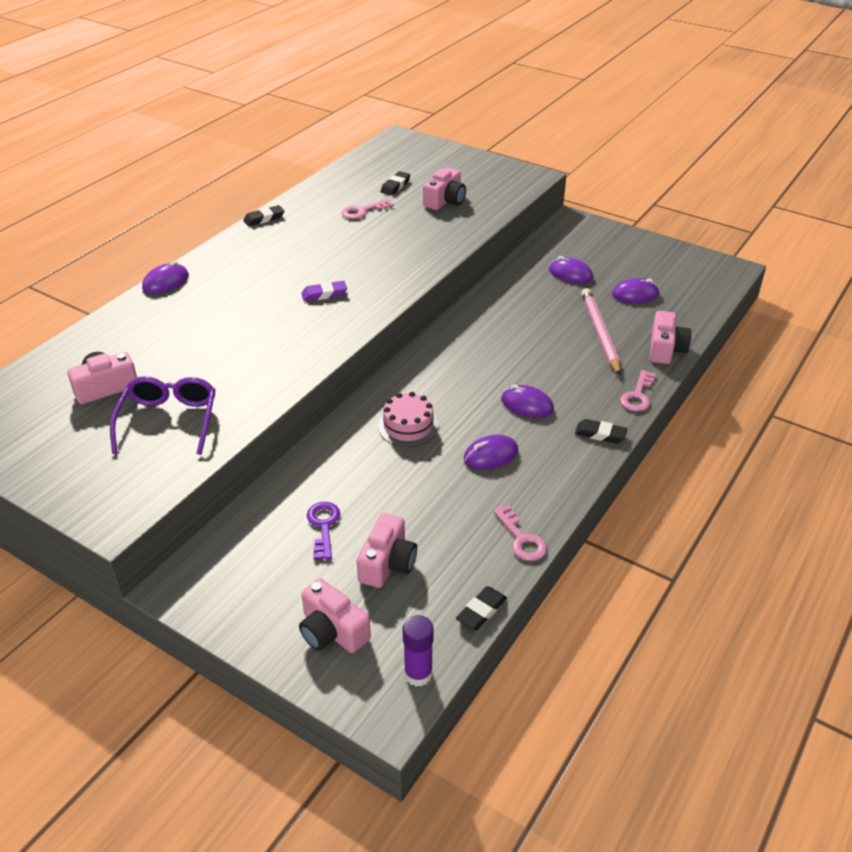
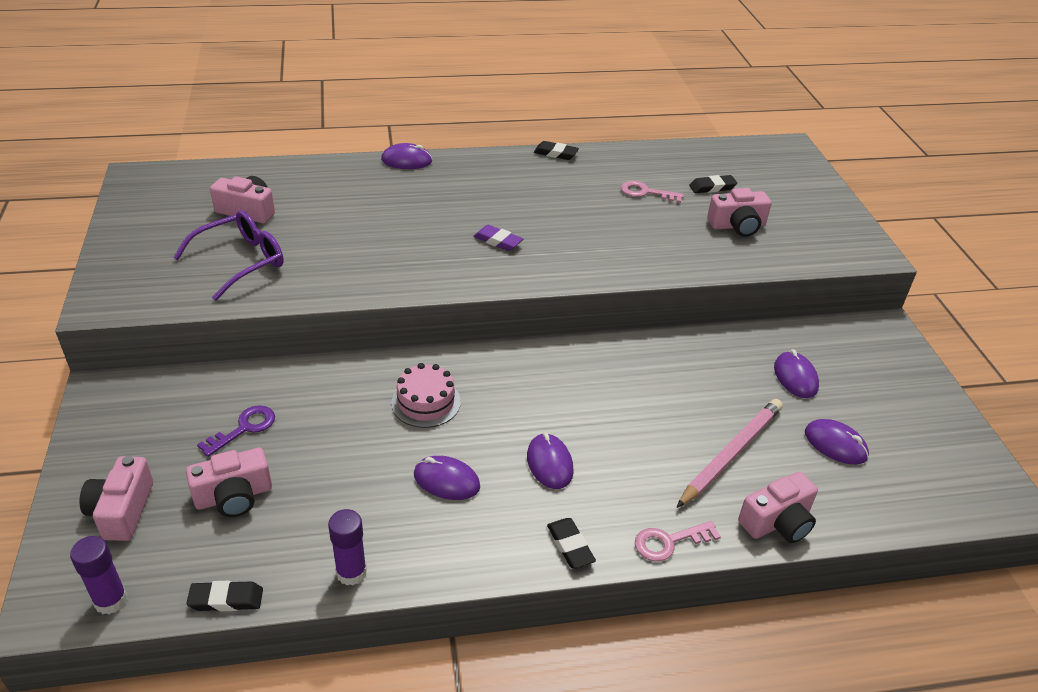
camera: 45 degrees right, 0 degrees up
pink key [493,504,547,561] -> purple glue stick [328,509,367,585]

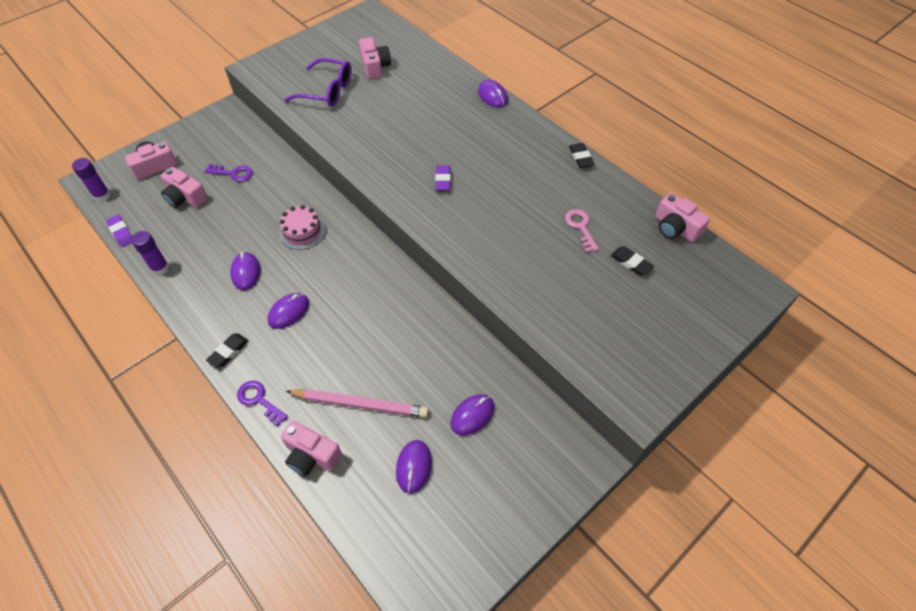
camera: 60 degrees right, 15 degrees up
black eraser [186,581,263,611] -> purple eraser [106,215,132,247]
pink key [635,521,721,561] -> purple key [237,381,288,427]
pink camera [707,188,771,237] -> pink camera moved to [655,193,710,242]

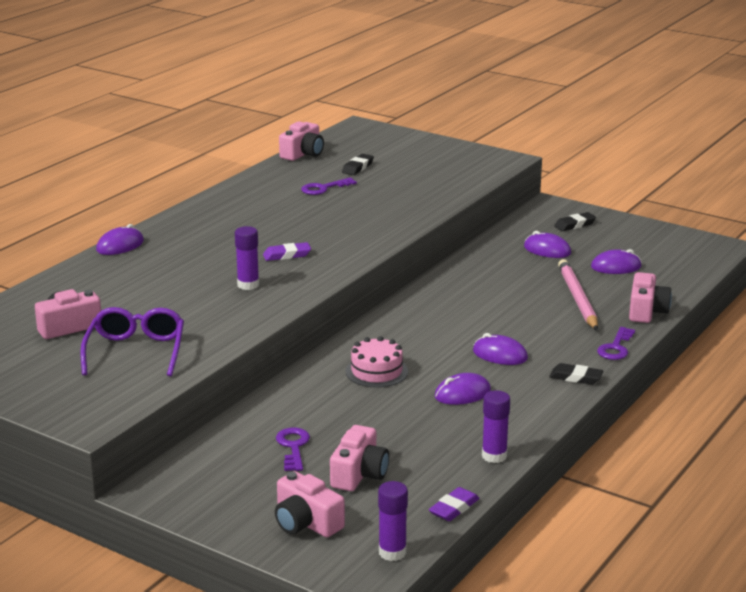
camera: 105 degrees left, 30 degrees down
pink key [565,209,599,253] -> purple key [301,178,357,195]
black eraser [569,143,595,168] -> black eraser moved to [554,212,596,231]
none -> purple glue stick [235,226,259,290]

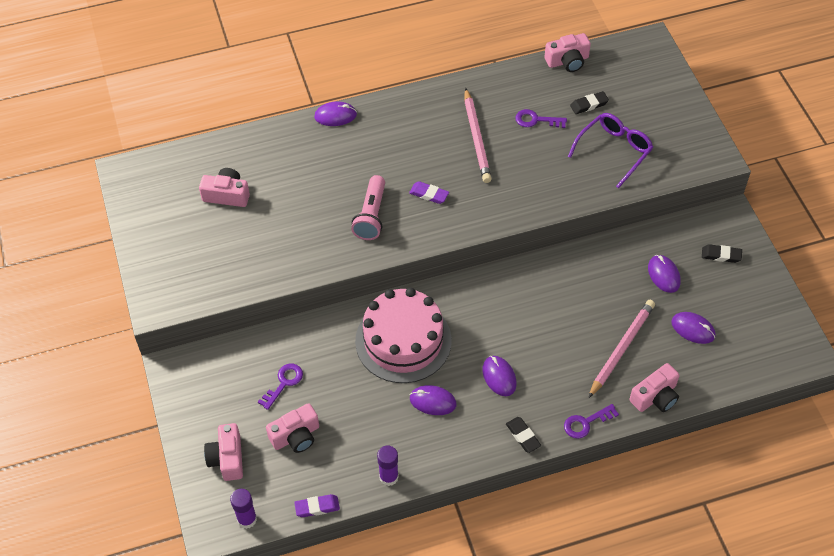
camera: 40 degrees right, 30 degrees up
purple glasses [80,307,184,376] -> purple glasses moved to [568,113,653,189]
purple glue stick [235,226,259,290] -> pink flashlight [351,175,385,240]
pink cake [346,336,408,388] -> pink cake [355,288,452,383], size x1.95
none -> pink pencil [464,88,492,183]

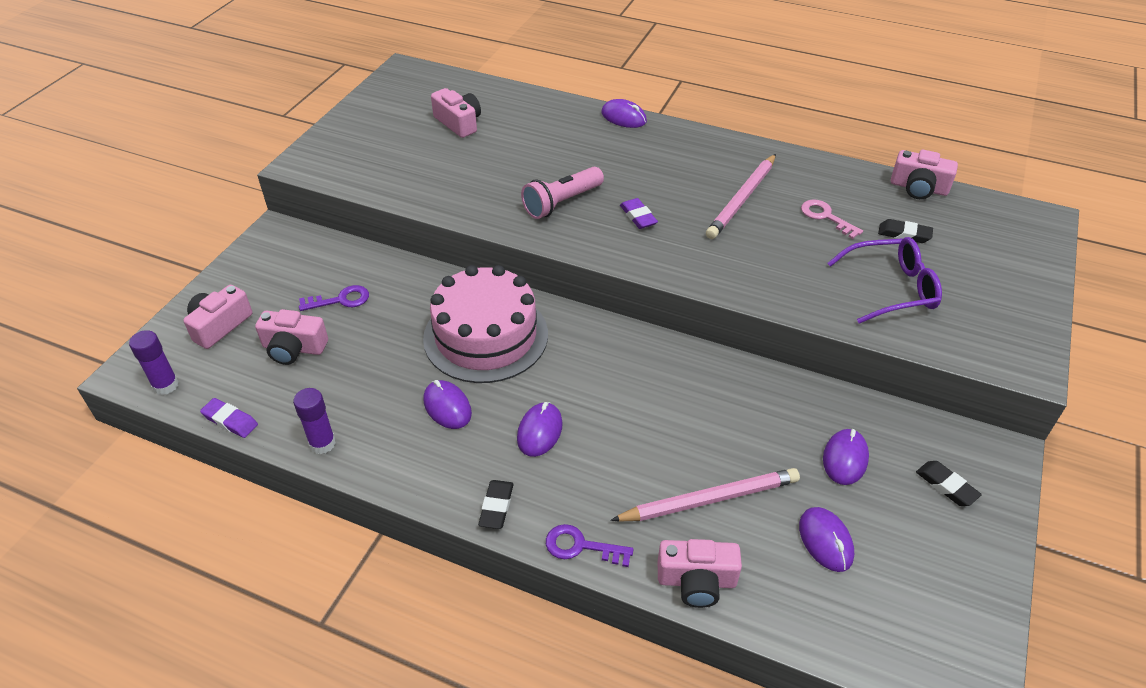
camera: 40 degrees right, 10 degrees down
purple key [515,109,567,128] -> pink key [801,199,863,239]

